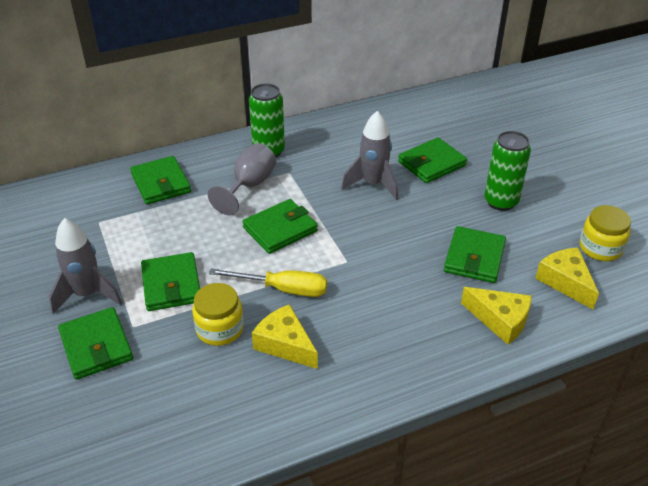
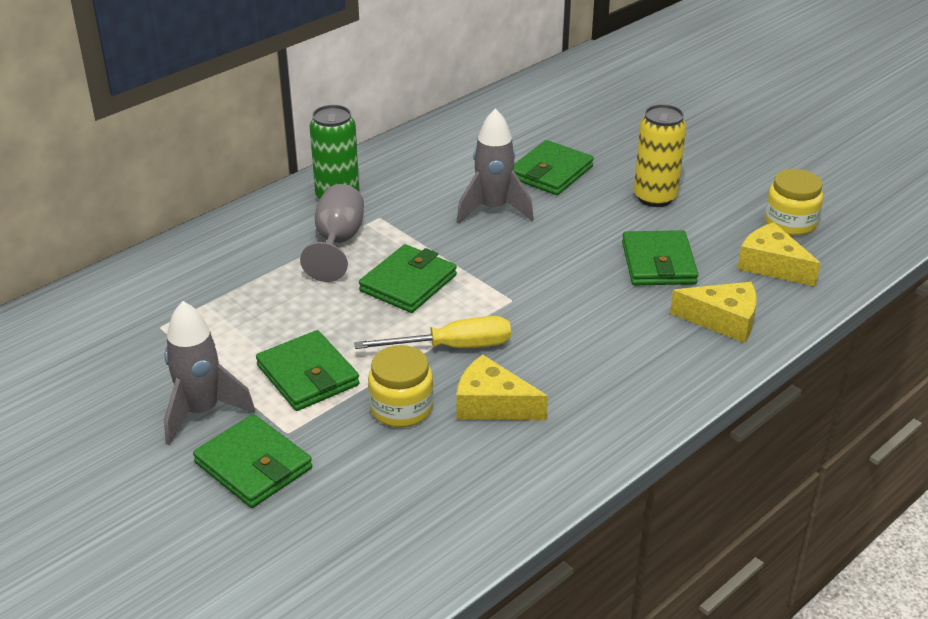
camera: 20 degrees left, 5 degrees down
green wallet [130,156,191,204] -> none
green can [484,131,531,211] -> yellow can [634,104,686,207]

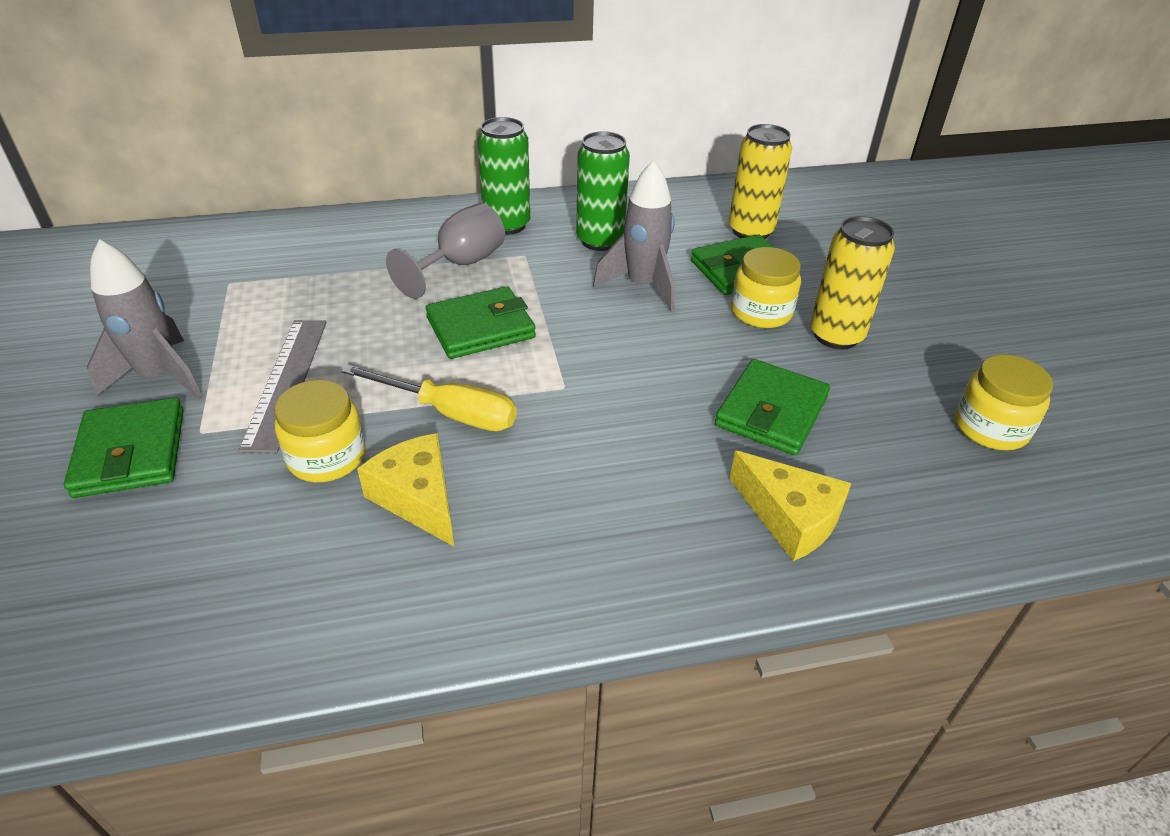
camera: 30 degrees right, 5 degrees up
green wallet [256,330,360,411] -> grey ruler [238,320,327,453]
yellow cheese [737,222,821,287] -> none
none -> green can [576,131,630,251]
none -> yellow can [729,124,792,239]
none -> yellow jar [731,247,801,328]

